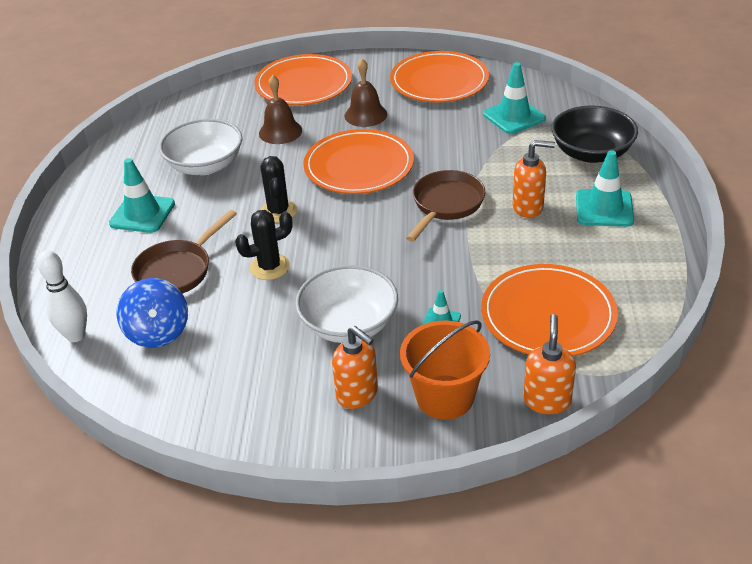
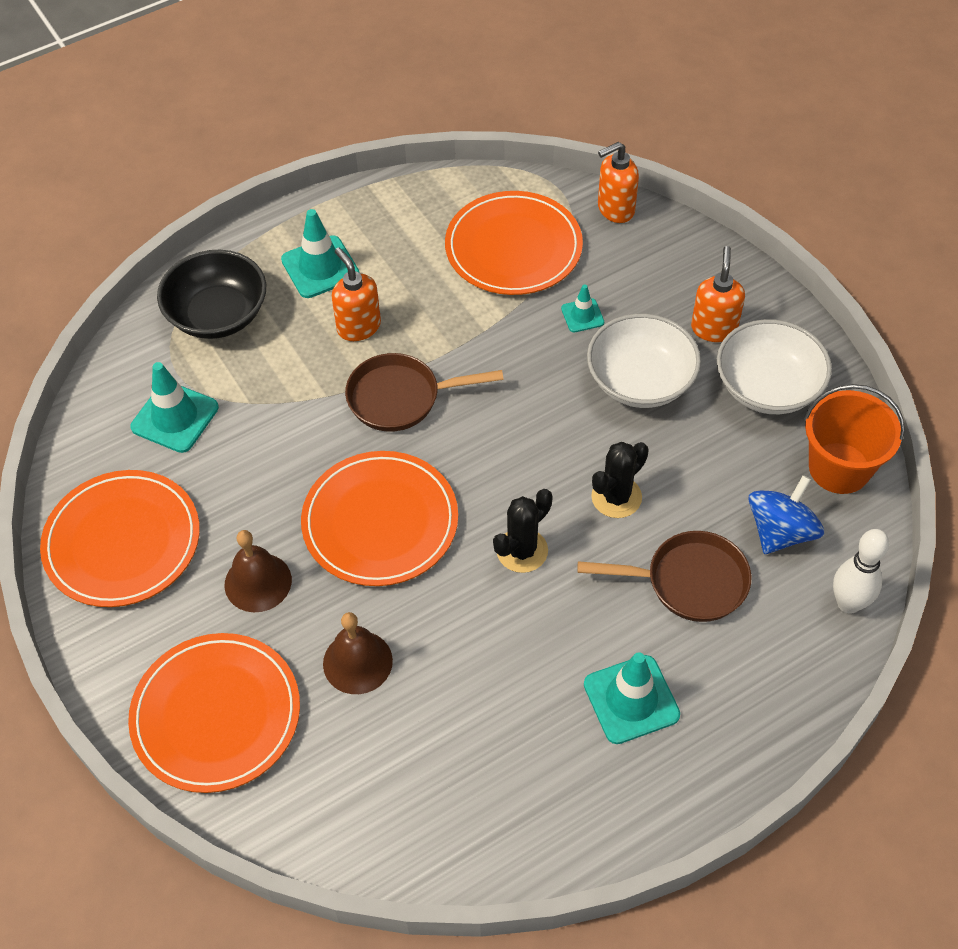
camera: 125 degrees left, 15 degrees up
white bowl [159,119,242,175] -> white bowl moved to [717,319,832,414]
black cactus [235,210,293,280] -> black cactus turned 75 degrees counterclockwise [591,442,649,518]
orange bucket [400,320,490,420] -> orange bucket moved to [804,384,905,494]

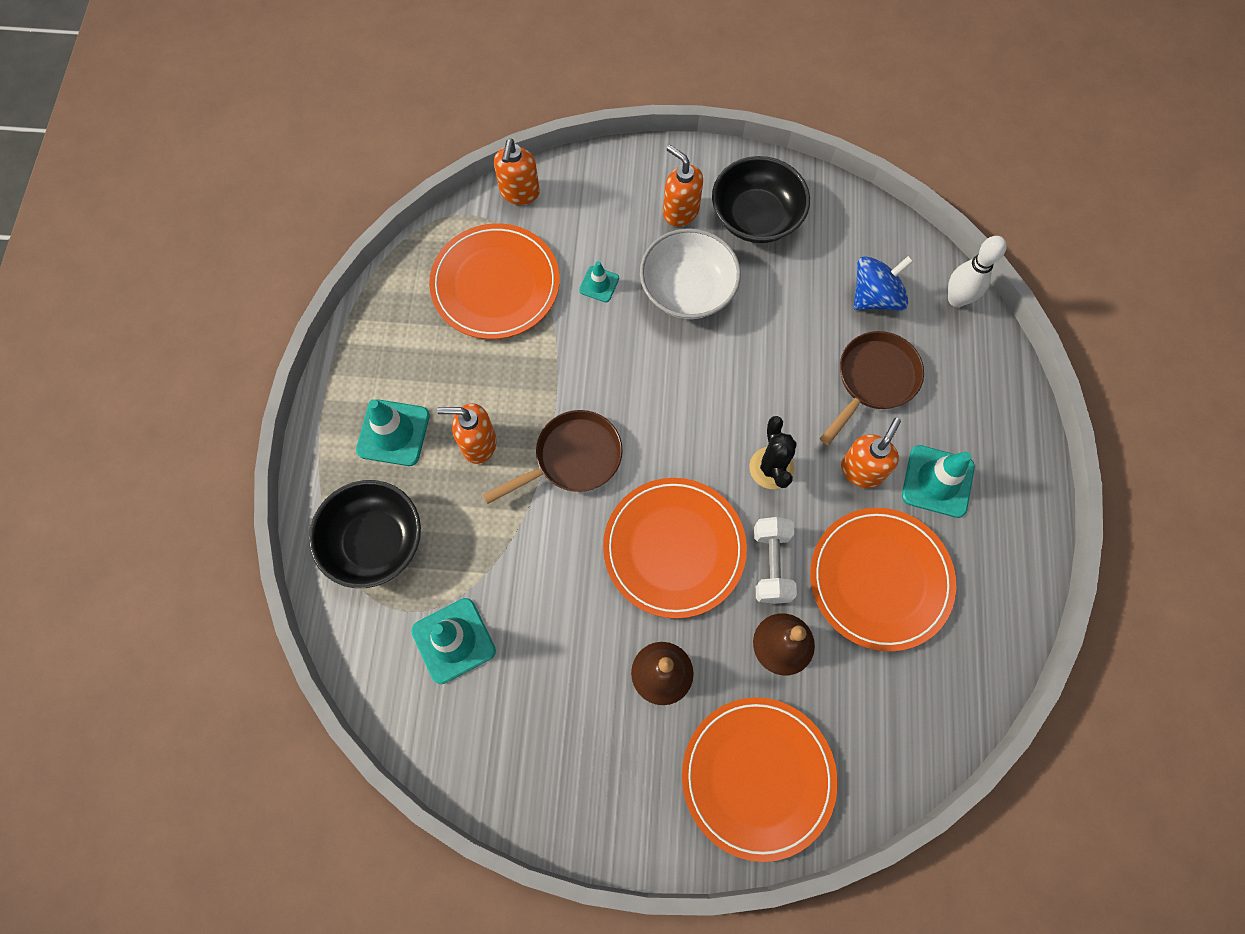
camera: 55 degrees left, 15 degrees up
orange plate [40,470,200,607] -> orange plate moved to [810,508,956,652]
brown pan [345,353,504,432] -> brown pan turned 150 degrees counterclockwise [483,410,623,504]
black cactus [591,442,649,518] -> none
white bowl [717,319,832,414] -> black bowl [712,156,810,243]
blue spinning top [748,475,824,554] -> blue spinning top turned 75 degrees clockwise [854,256,914,311]
orange bucket [804,384,905,494] -> none
none -> white dumbbell [754,517,797,604]
none -> orange soap dispenser [841,418,901,488]

